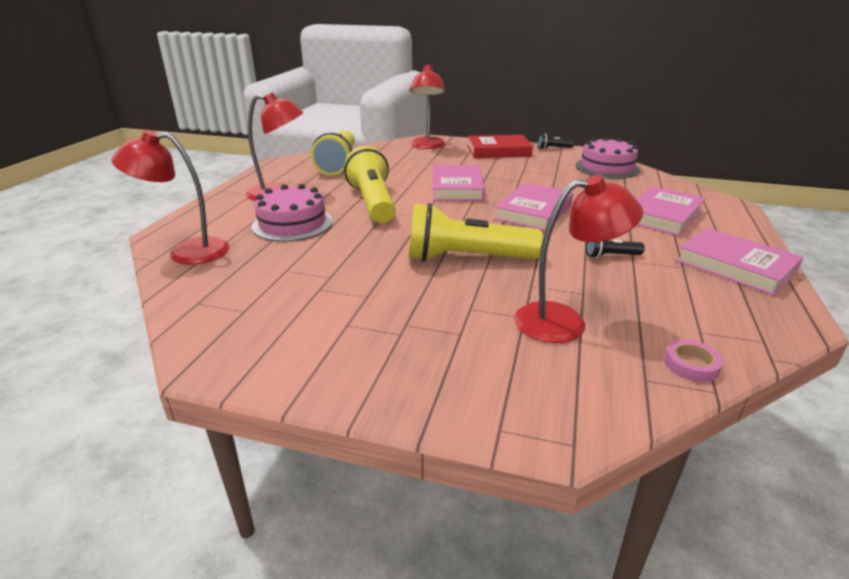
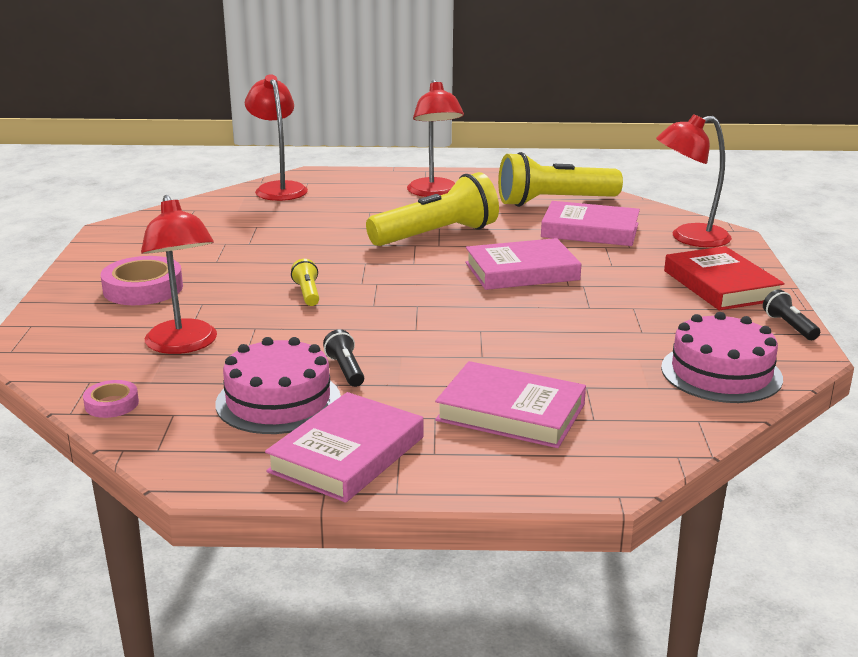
camera: 75 degrees right, 5 degrees down
pink cake [252,184,332,242] -> pink cake moved to [215,337,341,434]
yellow flashlight [409,203,543,262] -> yellow flashlight [291,259,319,306], size x0.43
pink book [495,183,573,231] -> pink book moved to [541,201,640,246]
none -> pink tape [101,256,183,305]

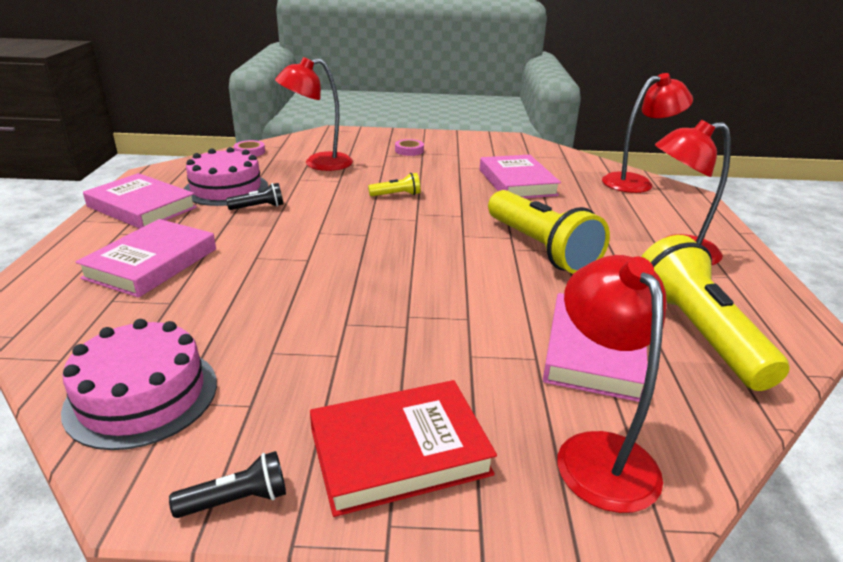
camera: 90 degrees right, 5 degrees up
pink tape [101,256,183,305] -> pink tape [395,139,424,156], size x0.55
pink book [465,238,581,290] -> pink book moved to [480,155,561,198]

